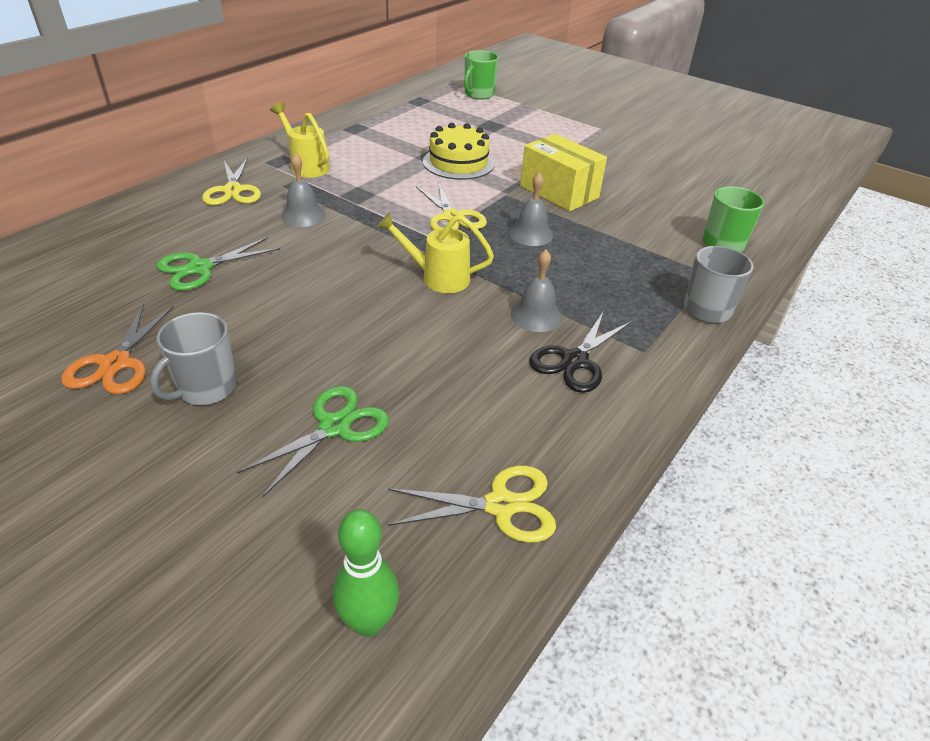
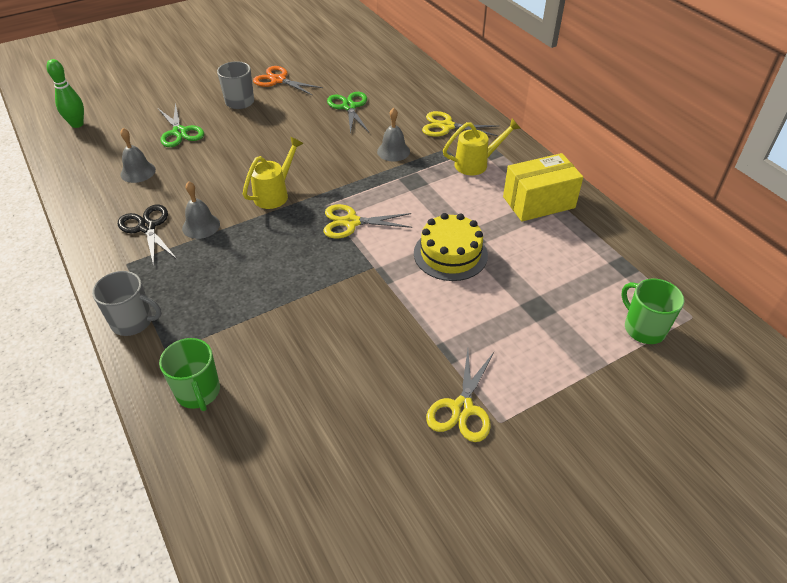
camera: 115 degrees right, 5 degrees up
yellow scissors [388,465,556,543] -> yellow scissors moved to [426,349,494,442]
grey bell [509,173,553,246] -> grey bell moved to [120,128,156,183]
yellow box [520,134,607,212] -> yellow box moved to [503,153,583,222]

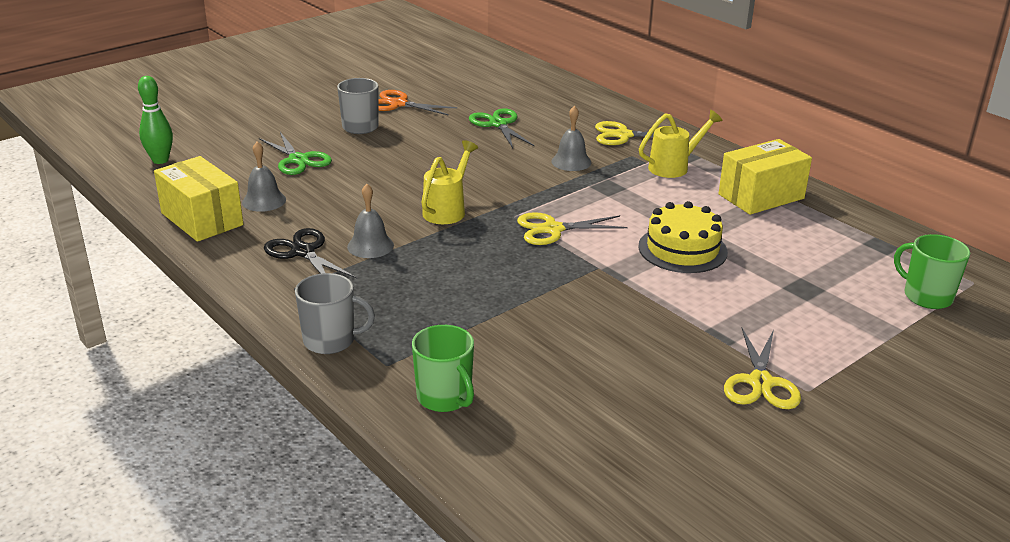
camera: 10 degrees left, 15 degrees down
none -> yellow box [154,156,243,242]

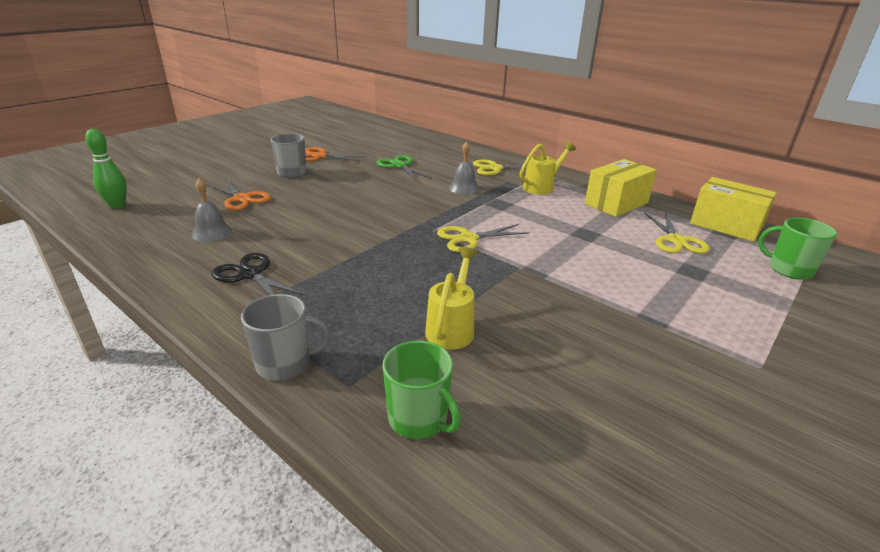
camera: 10 degrees left, 0 degrees up
yellow box [154,156,243,242] -> yellow box moved to [690,177,777,242]
green scissors [259,132,332,175] -> orange scissors [207,179,271,210]
grey bell [347,184,394,258] -> none
yellow watering can [421,140,478,224] -> yellow watering can moved to [425,247,478,350]
yellow cake [638,201,728,273] -> none
yellow scissors [724,328,801,409] -> yellow scissors moved to [644,212,710,254]

